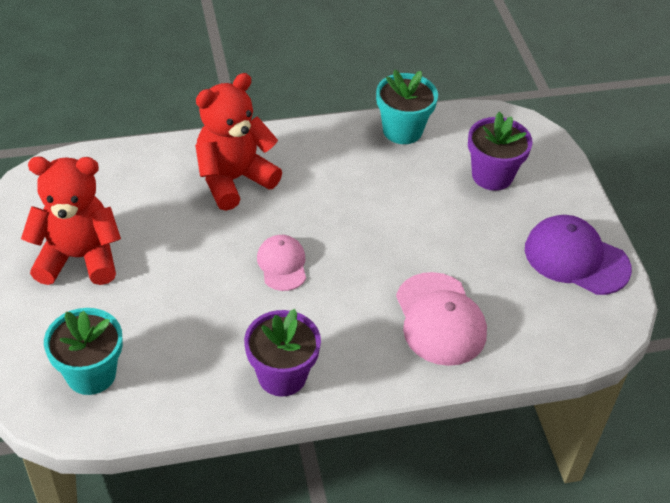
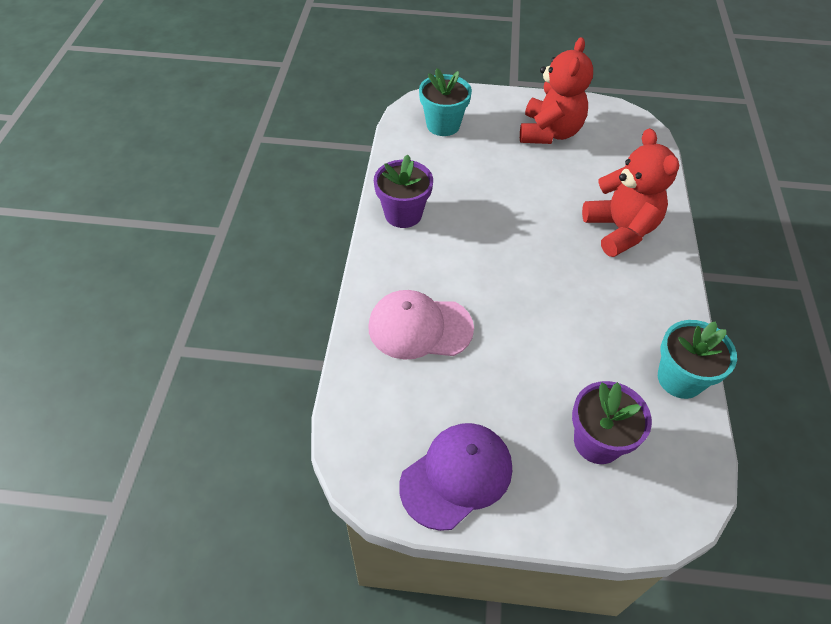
camera: 110 degrees right, 5 degrees up
pink cap [257,235,306,291] -> none

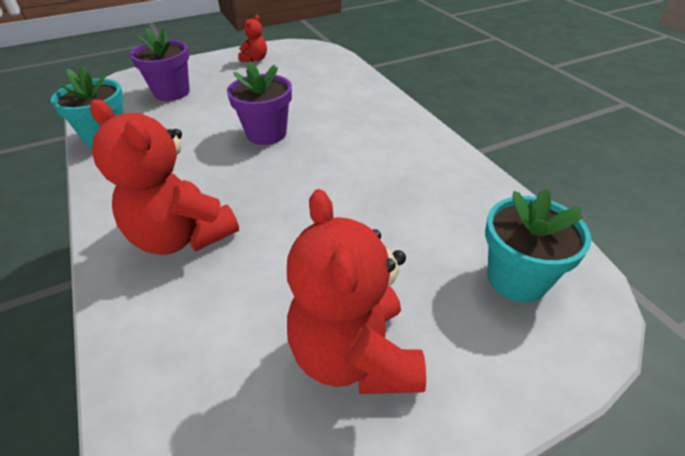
camera: 150 degrees right, 10 degrees down
pink cap [368,290,474,360] -> none
purple flower pot [374,155,433,228] -> purple flower pot moved to [227,61,292,145]
purple cap [399,423,512,531] -> red teddy bear [238,15,267,62]

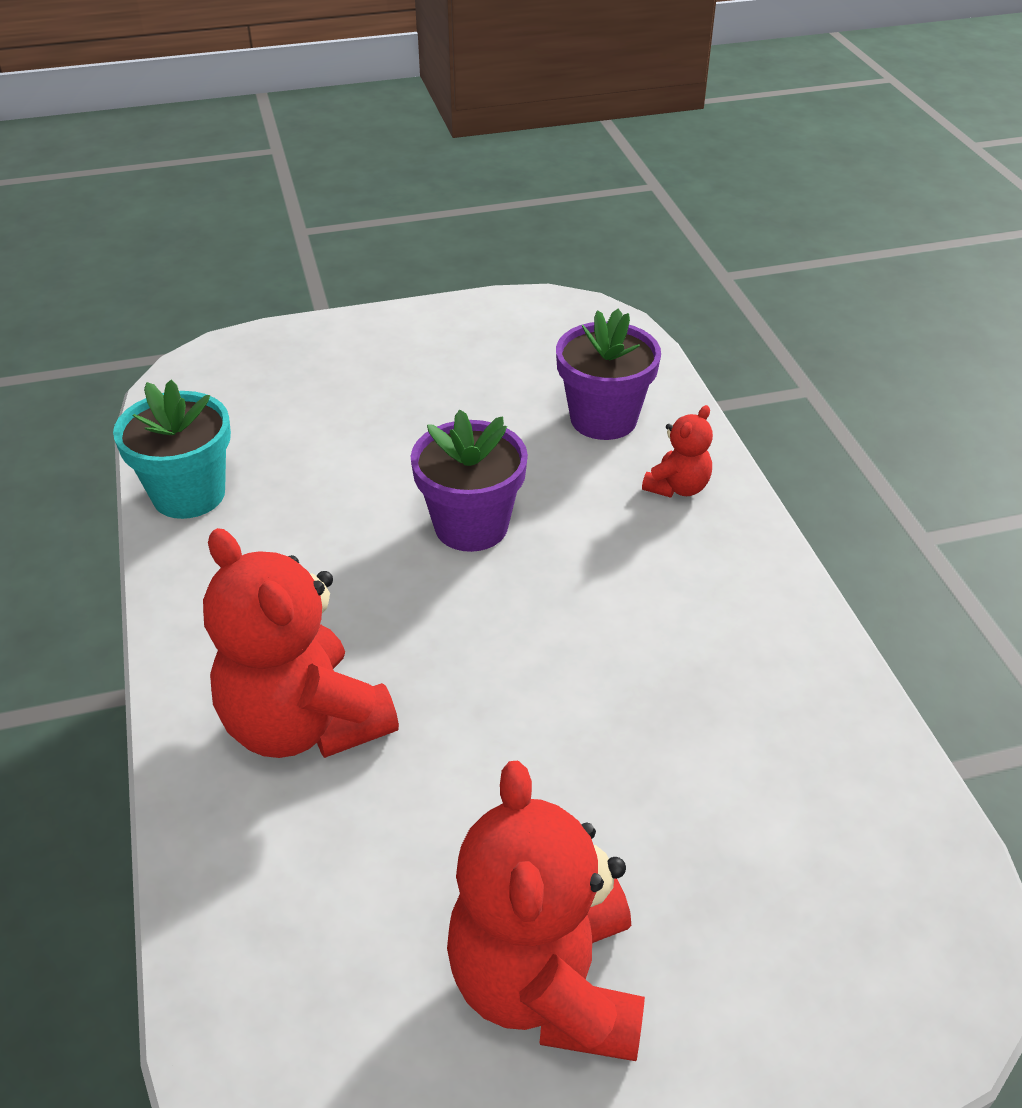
camera: 10 degrees right, 0 degrees up
purple flower pot [130,27,190,101] -> purple flower pot moved to [556,309,661,440]
red teddy bear [238,15,267,62] -> red teddy bear moved to [642,405,713,498]
turquoise flower pot [485,188,592,302] -> none

